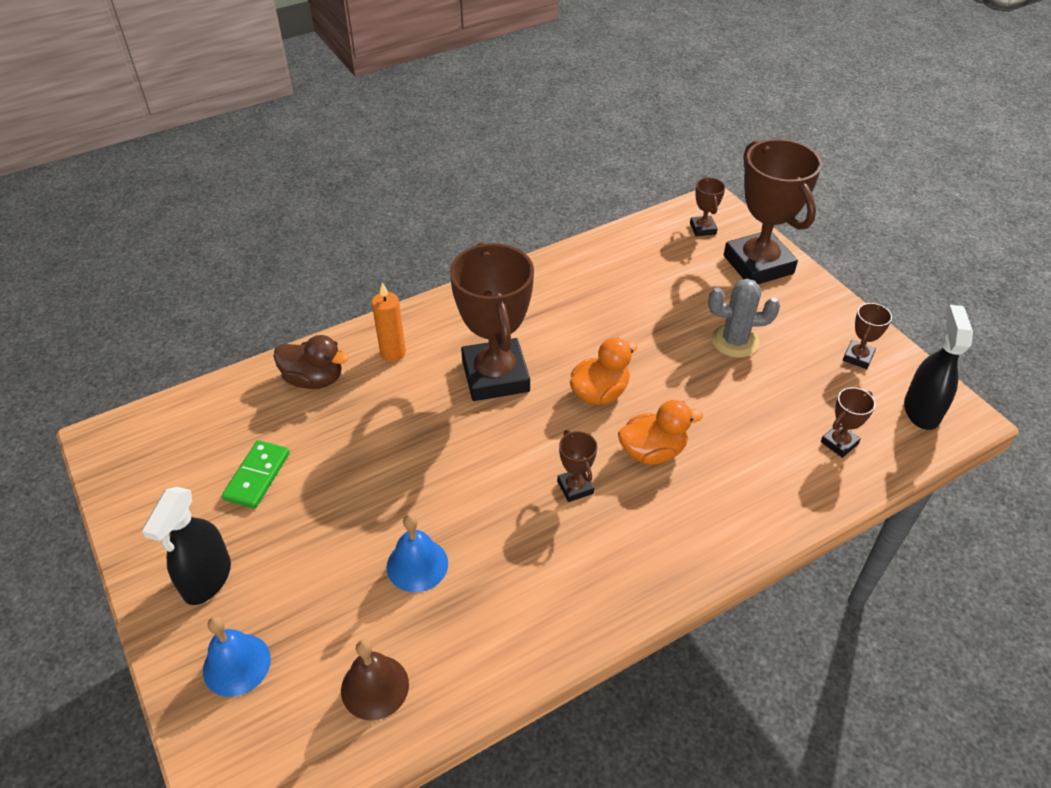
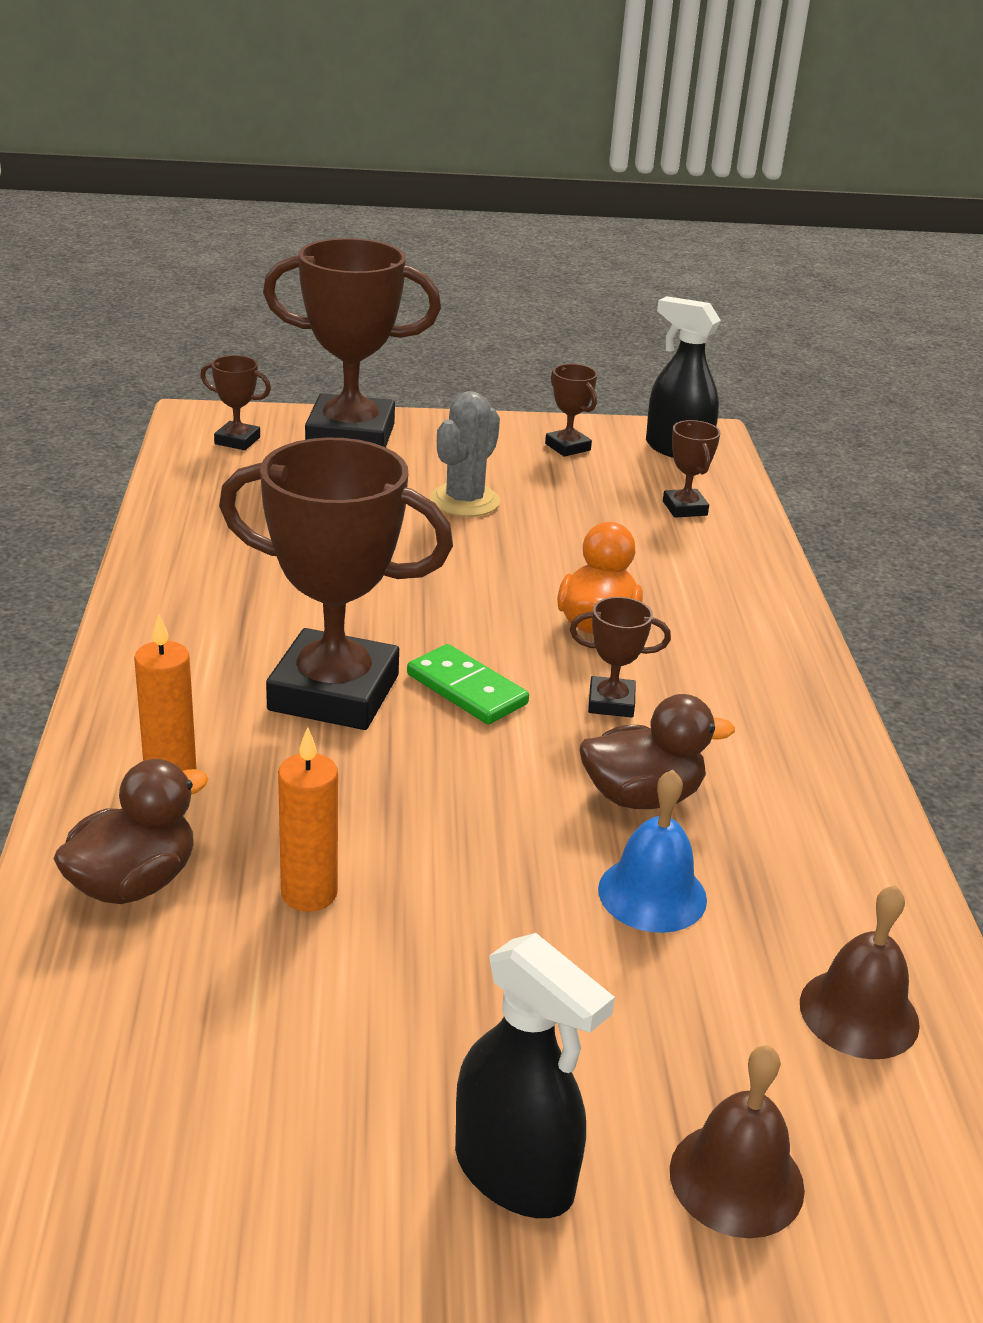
camera: 65 degrees left, 15 degrees down
blue bell [203,616,271,697] -> brown bell [670,1045,805,1238]
green domino [222,440,290,509] -> green domino moved to [407,644,529,724]
orange duck [570,337,638,405] -> none
none -> orange candle [278,727,338,912]
none -> brown duck [580,694,735,809]

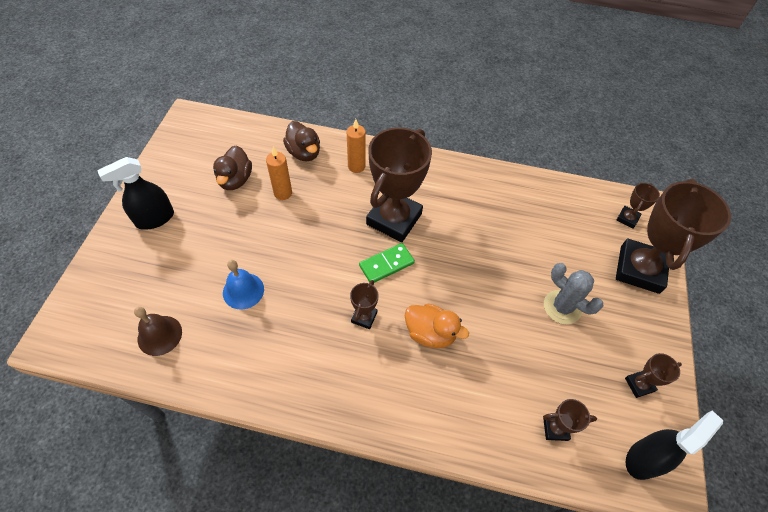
camera: 105 degrees right, 25 degrees up
brown duck [580,694,735,809] -> brown duck moved to [213,145,252,190]
brown bell [670,1045,805,1238] -> none

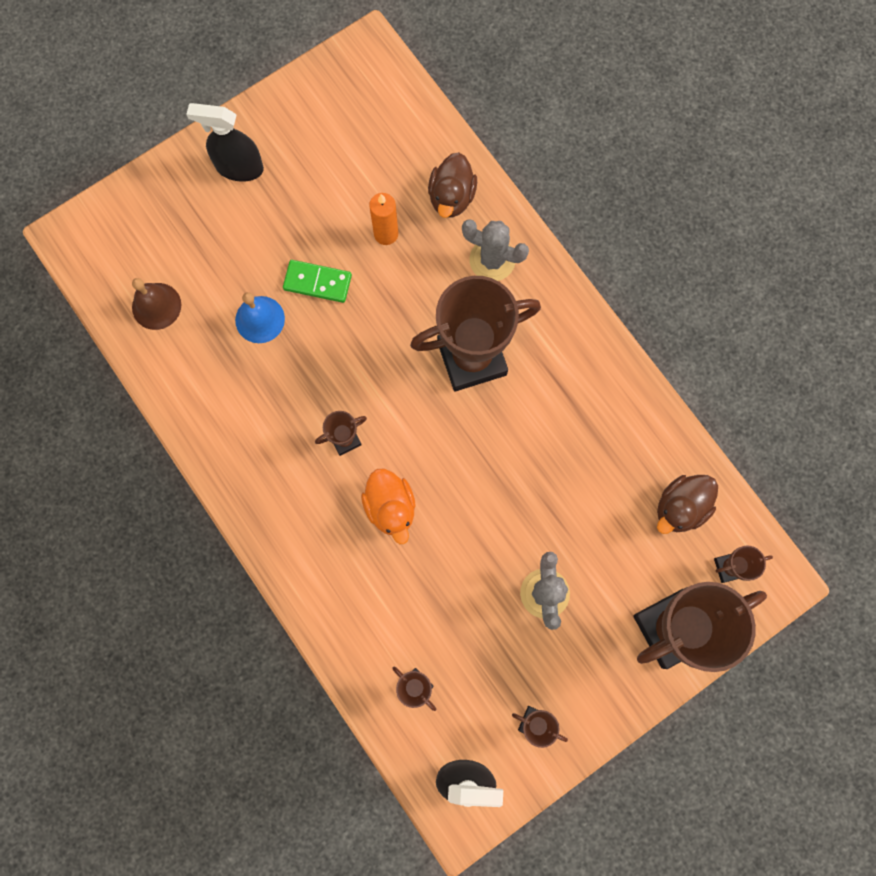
camera: 45 degrees right, 20 degrees up
brown duck [213,145,252,190] -> brown duck moved to [657,475,718,534]
orange candle [347,119,366,173] -> grey cactus [462,219,529,281]
green domino [359,243,415,283] -> green domino moved to [283,260,352,303]

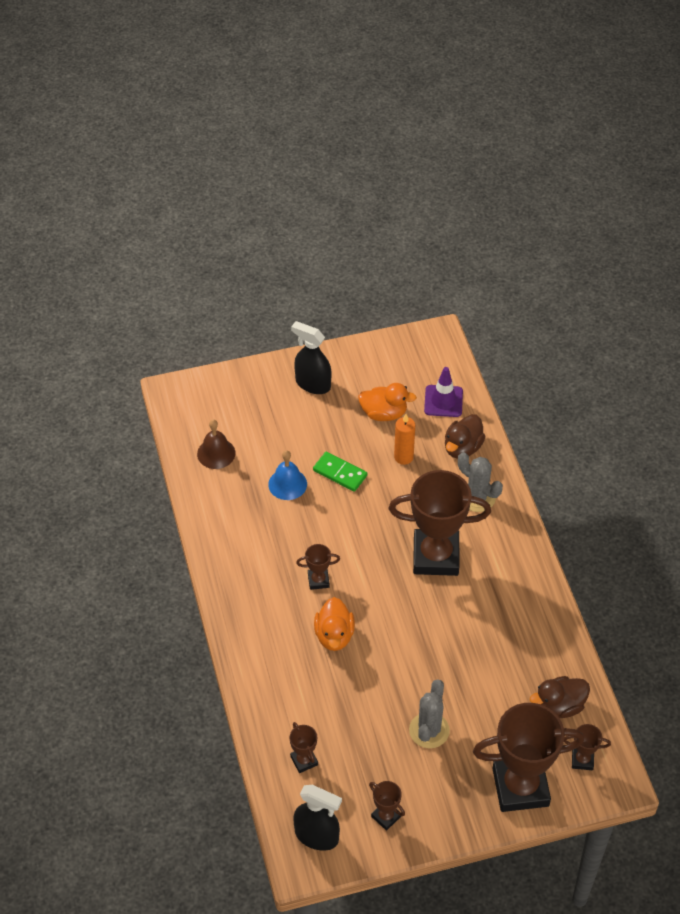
camera: 20 degrees right, 25 degrees down
none -> orange duck [358,383,417,421]
none -> purple traffic cone [424,367,463,417]

